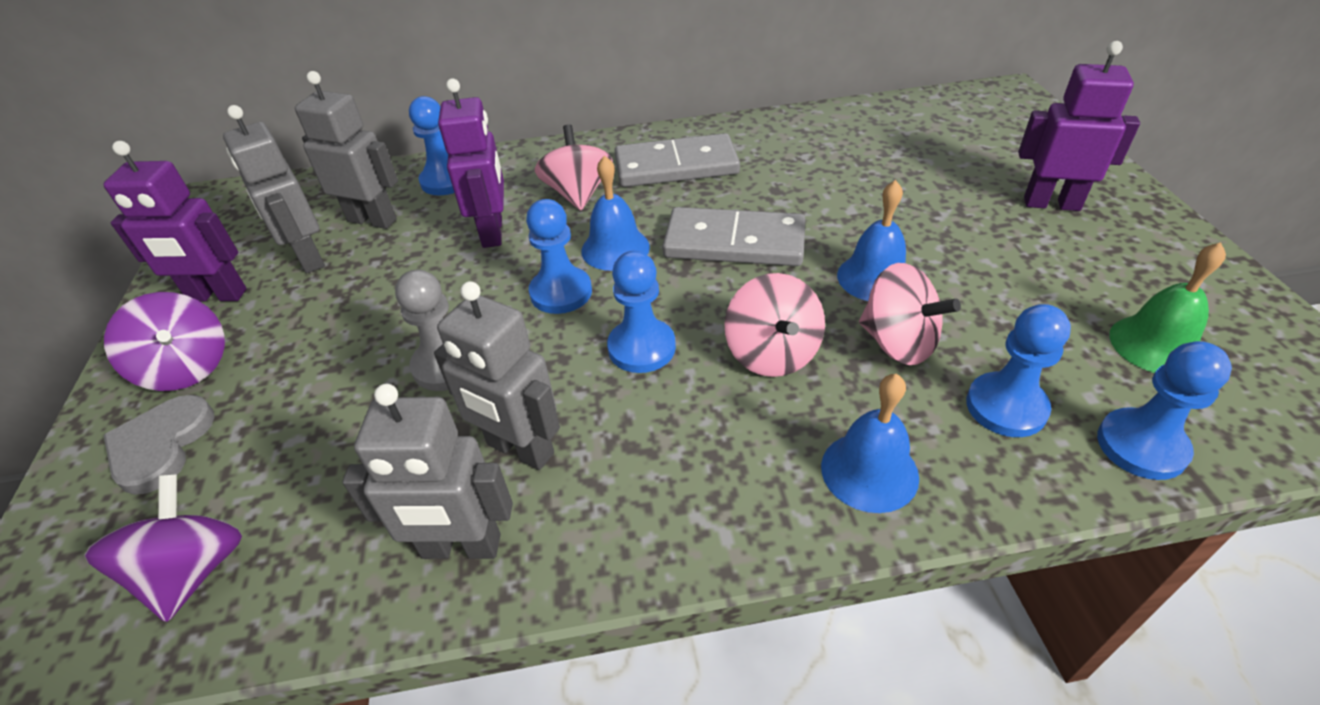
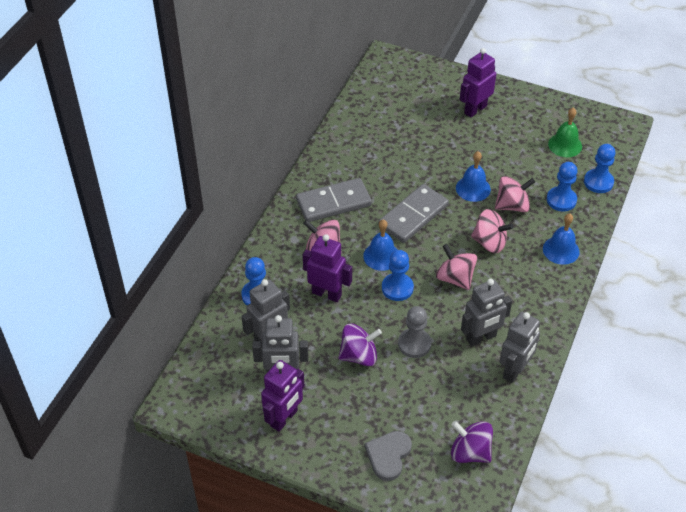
camera: 60 degrees left, 5 degrees up
grey heart [103,395,215,495] -> grey heart turned 75 degrees clockwise [365,431,412,481]
purple spinning top [104,292,225,391] -> purple spinning top moved to [338,324,382,366]
blue pawn [607,251,676,373] -> pink spinning top [436,244,477,290]
grey domino [615,133,740,187] -> grey domino turned 45 degrees clockwise [296,178,372,222]

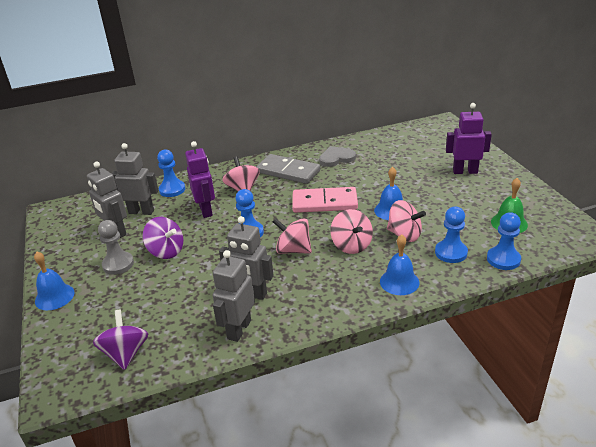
camera: 50 degrees right, 15 degrees down
purple robot [261,360,304,432] -> none
blue bell [363,220,398,271] -> blue bell moved to [34,252,74,310]
grey heart [365,431,412,481] -> grey heart moved to [319,146,356,167]
grey domino [378,184,449,243] -> pink domino [292,187,358,213]
grey pawn [398,306,432,358] -> grey pawn moved to [98,220,134,275]
pink spinning top [436,244,477,290] -> pink spinning top turned 75 degrees counterclockwise [273,218,312,254]
grey robot [499,312,540,383] -> grey robot turned 120 degrees clockwise [213,250,255,342]

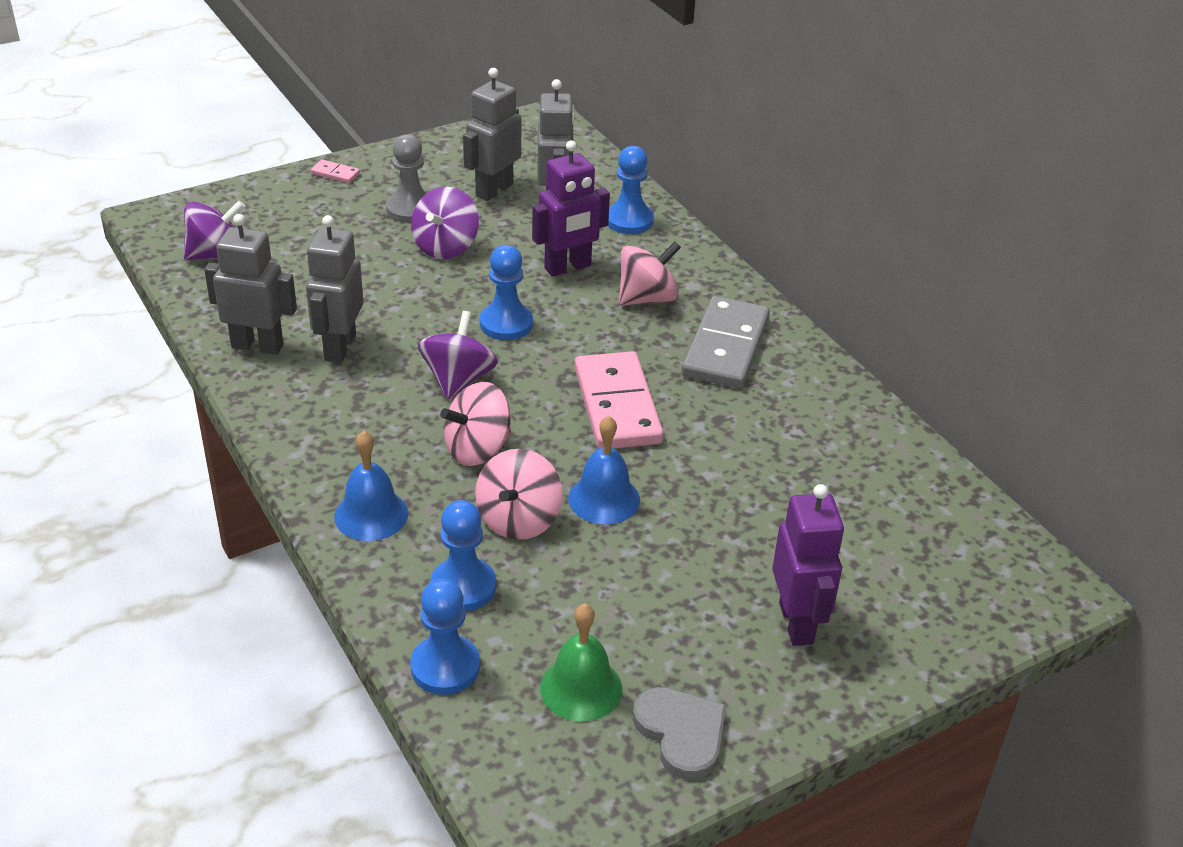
camera: 75 degrees right, 5 degrees up
blue bell [34,252,74,310] -> pink domino [311,160,360,183]
pink spinning top [273,218,312,254] -> purple spinning top [418,311,498,400]
grey heart [319,146,356,167] -> grey heart moved to [633,687,726,780]

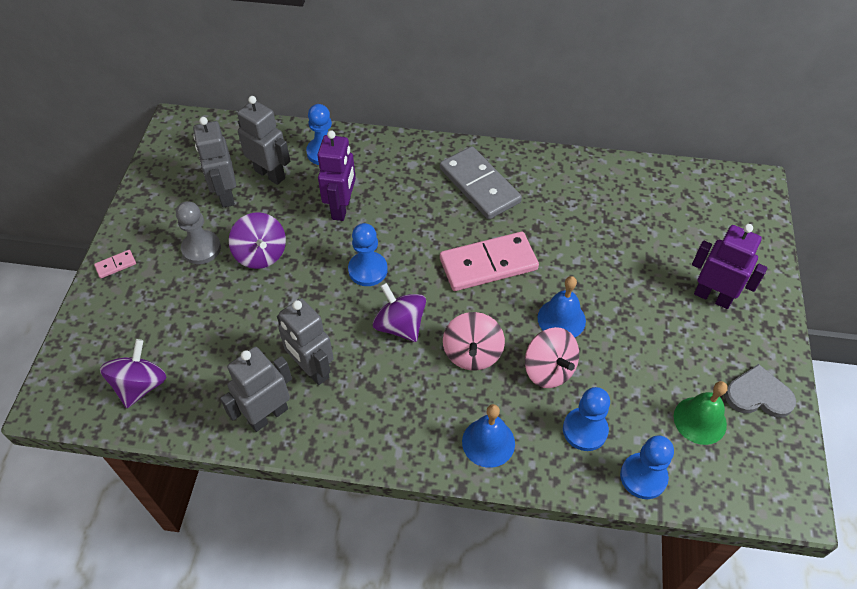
camera: 50 degrees left, 15 degrees up
pink domino [574,351,664,449] -> pink domino turned 45 degrees counterclockwise [440,232,539,291]
pink spinning top [619,241,681,306] -> none

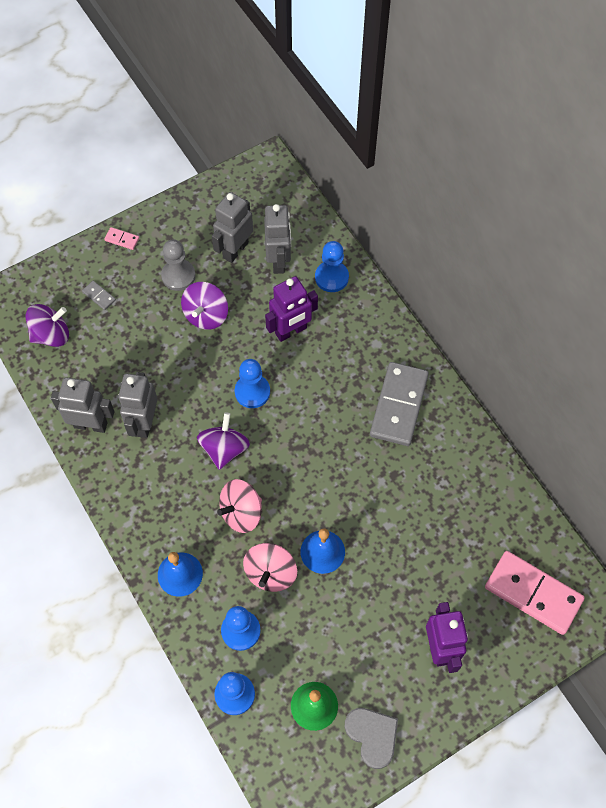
camera: 50 degrees right, 10 degrees up
pink domino [440,232,539,291] -> pink domino moved to [485,551,585,635]
none -> grey domino [82,281,116,310]

